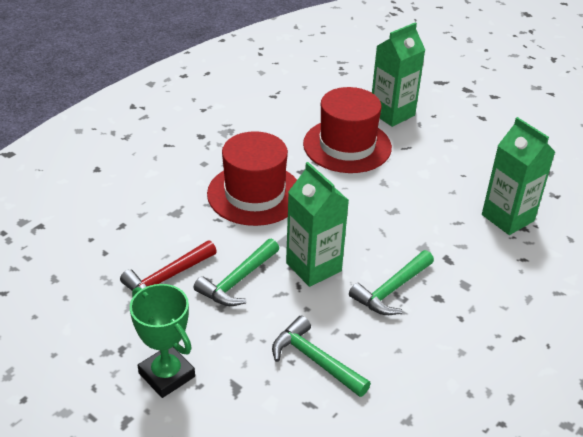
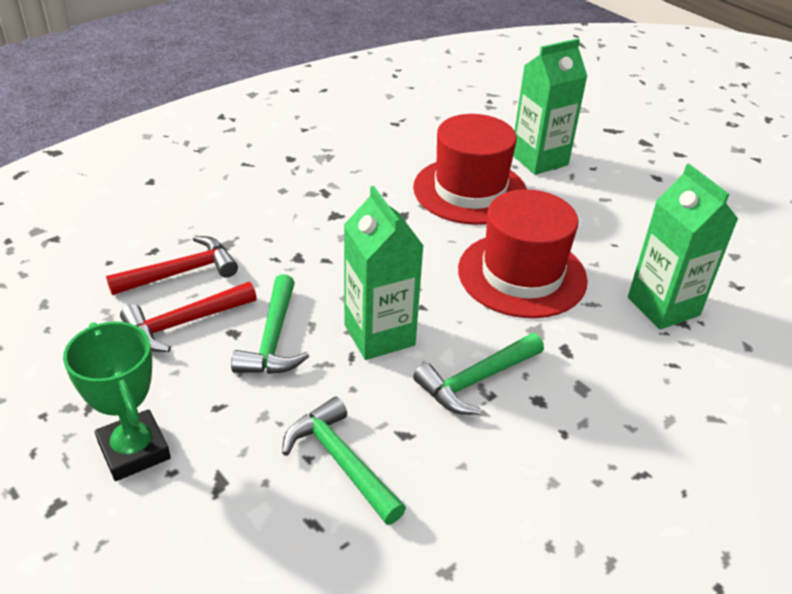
camera: 10 degrees right, 0 degrees up
green hammer [194,239,279,306] -> green hammer turned 45 degrees counterclockwise [231,274,309,374]
red hat [207,131,297,226] -> red hat moved to [458,189,588,318]
none -> red hammer [106,236,238,295]

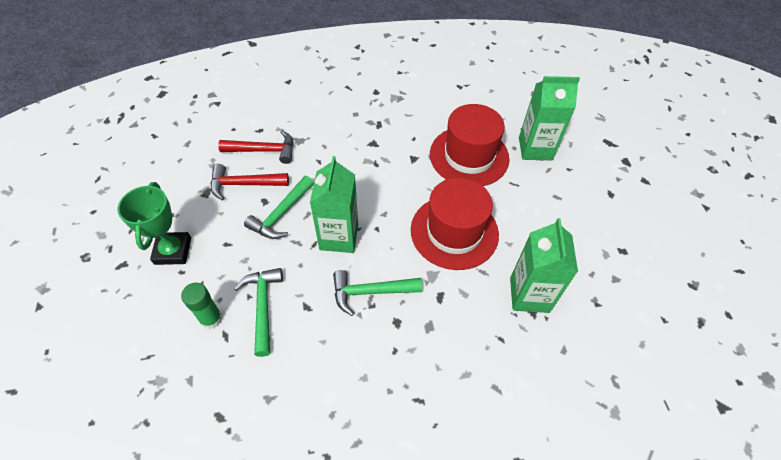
camera: 30 degrees right, 15 degrees up
none -> green glue stick [181,283,223,329]

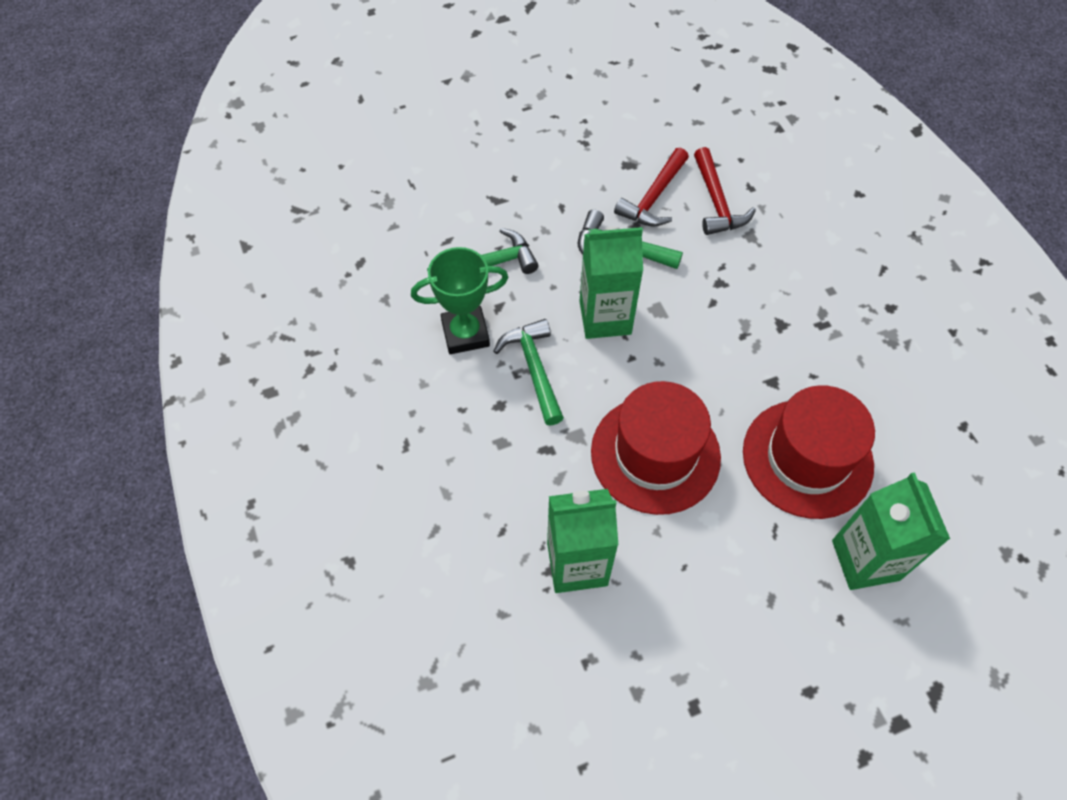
camera: 80 degrees right, 5 degrees up
green trophy [117,182,191,265] -> green trophy moved to [411,247,508,354]
green glue stick [181,283,223,329] -> none
red hammer [211,164,289,201] -> red hammer turned 135 degrees counterclockwise [614,148,689,227]

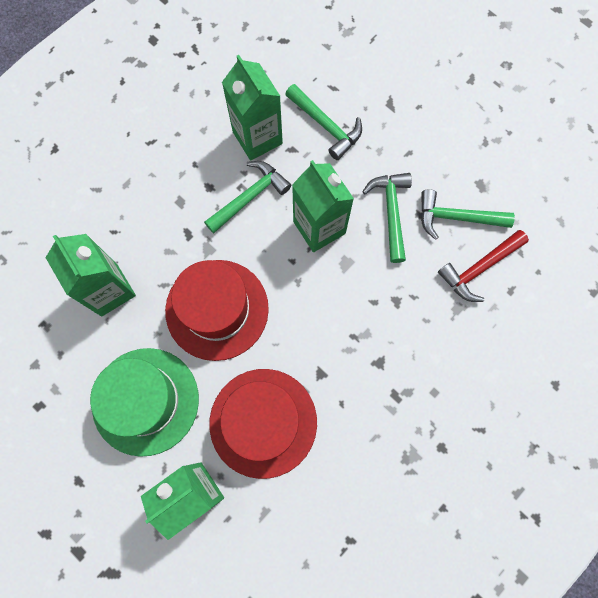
camera: 65 degrees right, 15 degrees up
green trophy [411,247,508,354] -> green carton [222,55,283,161]
red hammer [614,148,689,227] -> green hammer [421,189,515,240]
none -> green hat [90,348,199,457]

